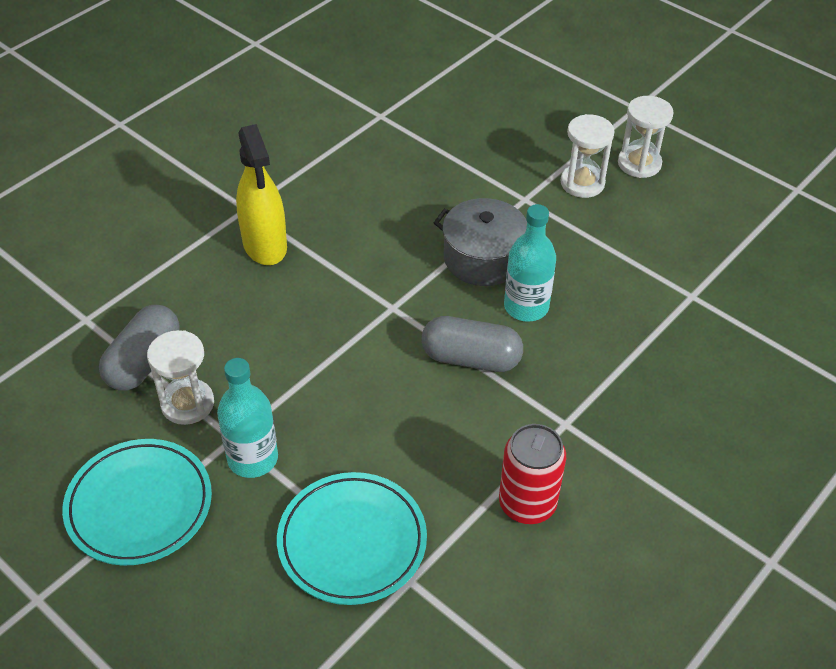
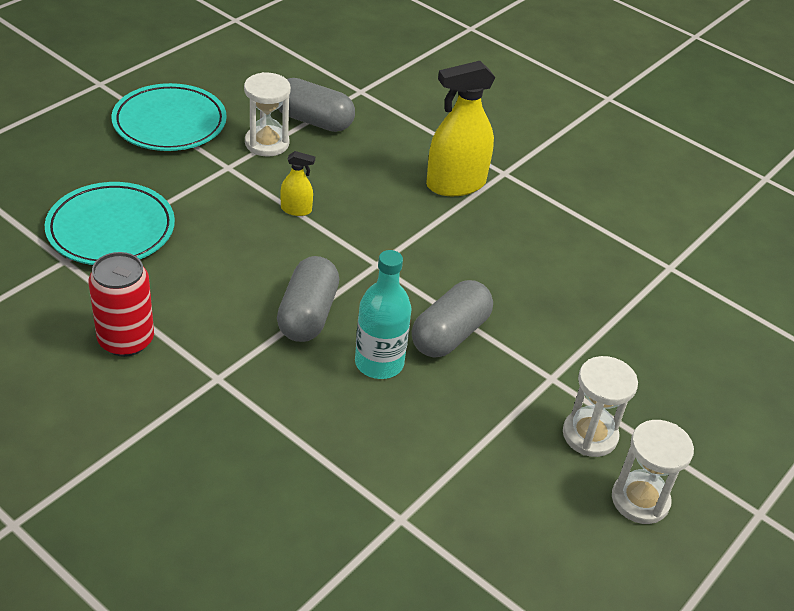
camera: 85 degrees right, 5 degrees down
turquoise bottle [217,358,278,478] -> none
grey pot [434,198,527,286] -> grey capsule [412,280,493,358]
none -> yellow spray bottle [280,151,315,216]

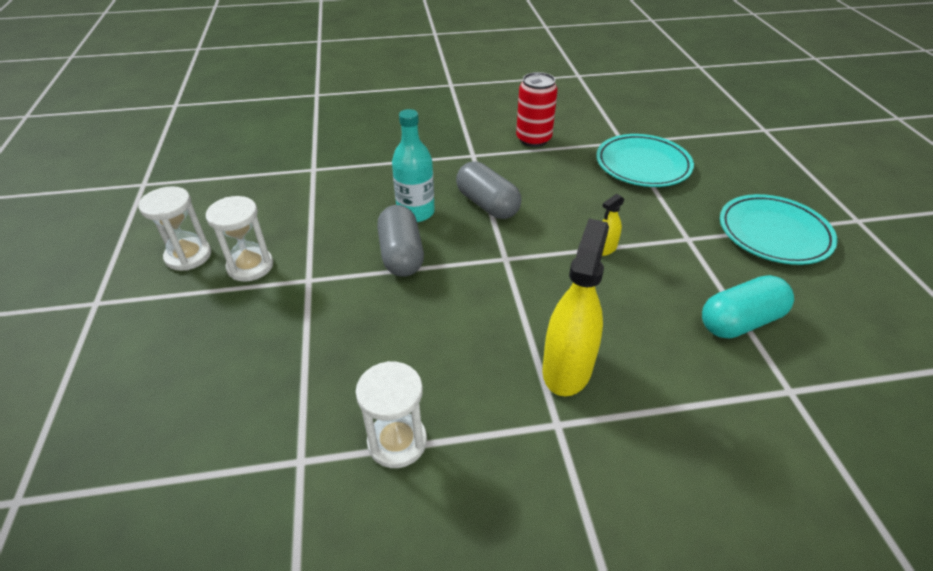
camera: 135 degrees right, 0 degrees up
white hourglass [244,72,291,157] -> white hourglass moved to [356,361,427,468]
grey capsule [278,78,355,132] -> turquoise capsule [702,275,794,338]

